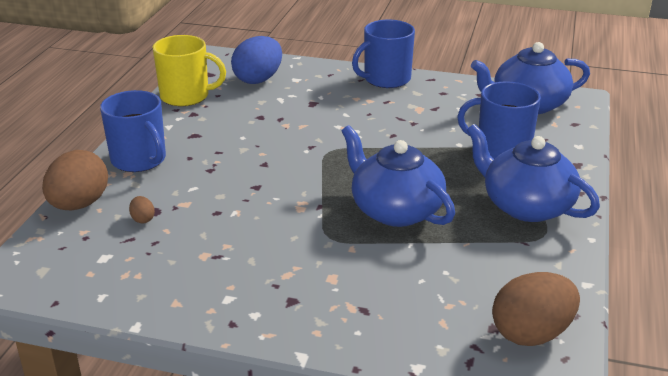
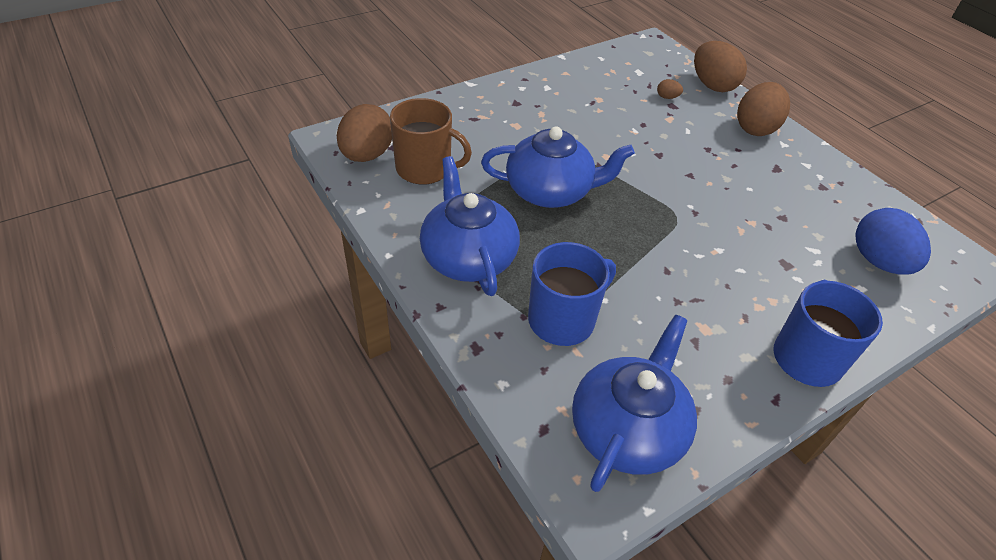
camera: 130 degrees right, 15 degrees up
blue mug [100,90,166,172] -> brown egg [737,82,790,136]
yellow mug [152,35,226,106] -> none
blue teapot [467,124,600,222] -> blue teapot turned 105 degrees counterclockwise [420,156,520,296]
none -> brown mug [390,98,472,185]

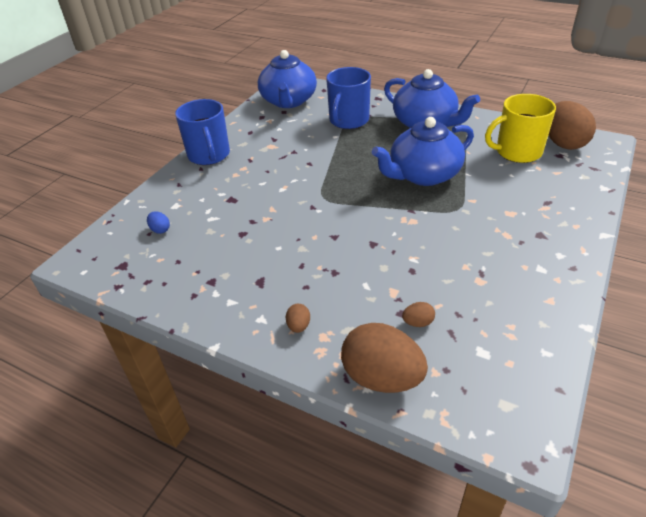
camera: 155 degrees right, 5 degrees down
brown mug [390,98,472,185] -> yellow mug [485,94,556,163]
brown egg [737,82,790,136] -> brown egg [286,304,310,333], size x0.42
blue egg [855,208,931,275] -> blue egg [147,211,170,234], size x0.42

